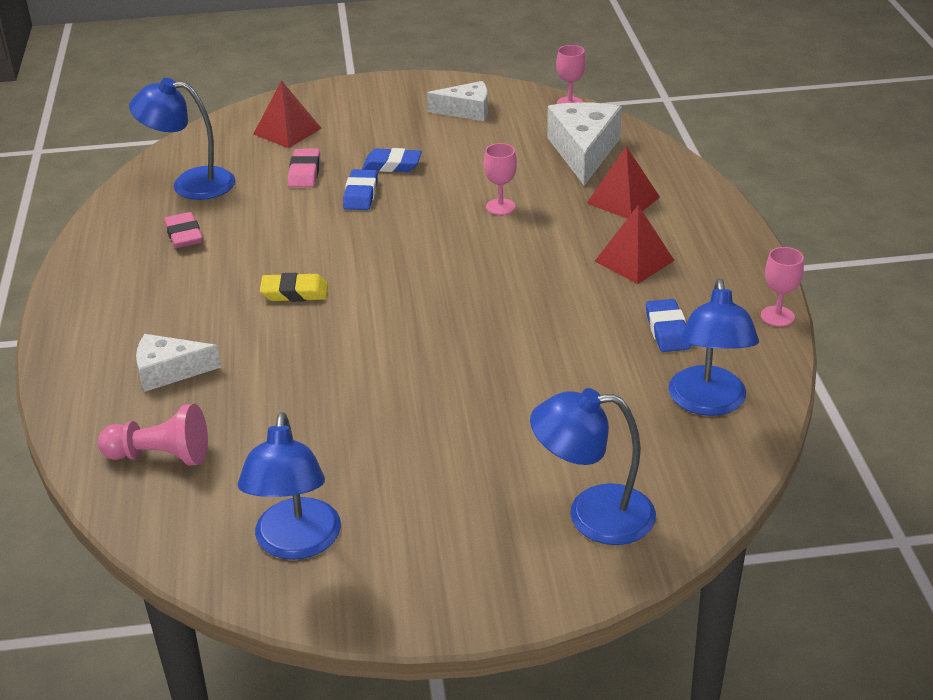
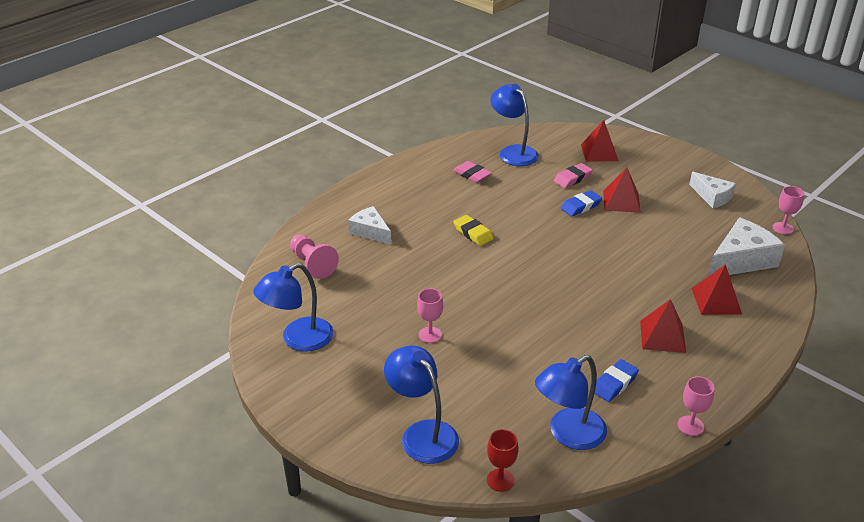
camera: 50 degrees right, 0 degrees up
pink eraser [164,212,203,248] -> pink eraser turned 75 degrees counterclockwise [453,161,492,183]
blue eraser [362,148,422,172] -> red pyramid [603,167,641,213]
pink goblet [484,143,517,215] -> pink goblet moved to [417,288,443,343]
none -> red goblet [487,429,518,492]

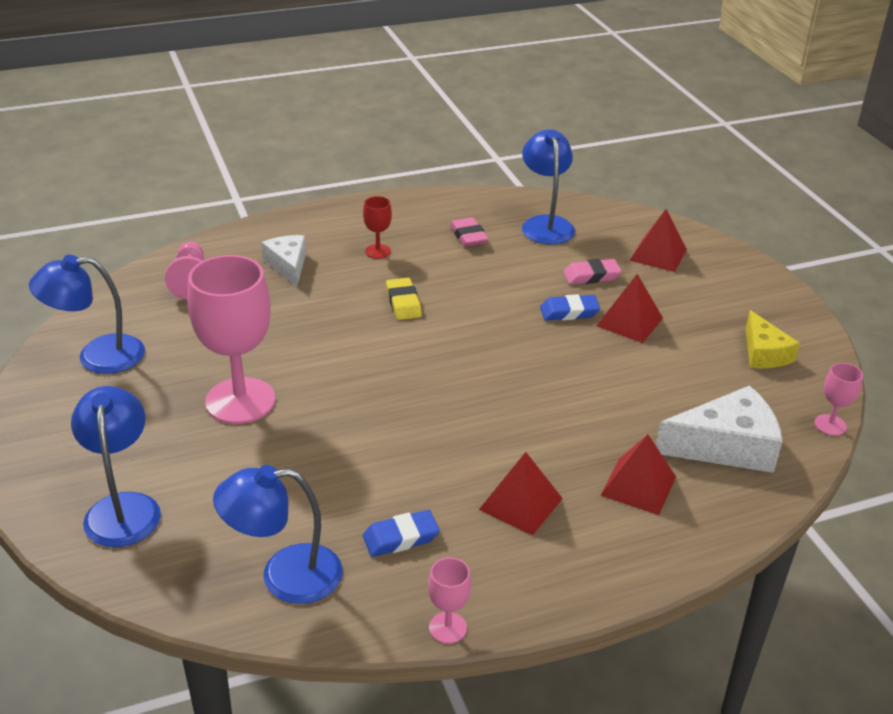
camera: 25 degrees right, 0 degrees up
pink goblet [417,288,443,343] -> pink goblet [188,255,276,424], size x2.25
red goblet [487,429,518,492] -> red goblet moved to [363,196,392,259]
white cheese [689,172,736,208] -> yellow cheese [746,310,800,368]

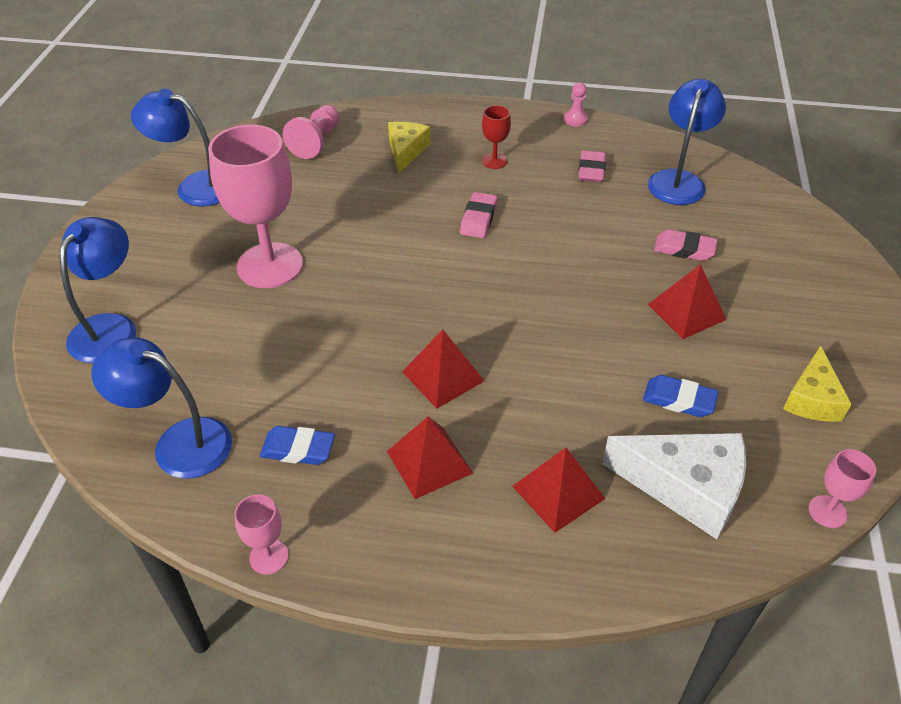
camera: 30 degrees right, 10 degrees up
white cheese [261,235,306,286] -> yellow cheese [388,122,430,174]
yellow eraser [386,278,422,320] -> pink eraser [460,192,497,238]
blue eraser [540,294,600,320] -> blue eraser moved to [643,375,719,417]
red pyramid [629,209,687,272] -> red pyramid moved to [402,329,484,409]
none -> pink pawn [564,82,588,127]

